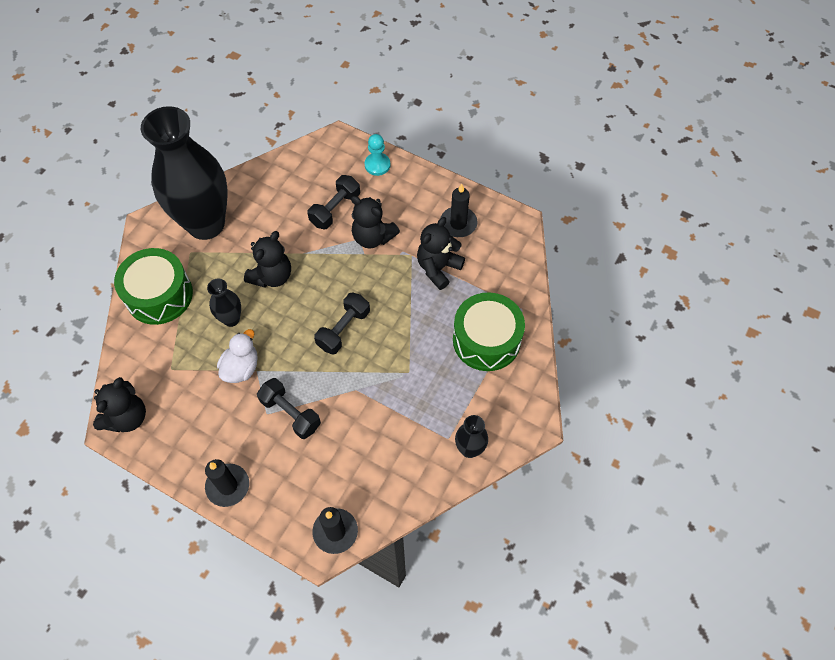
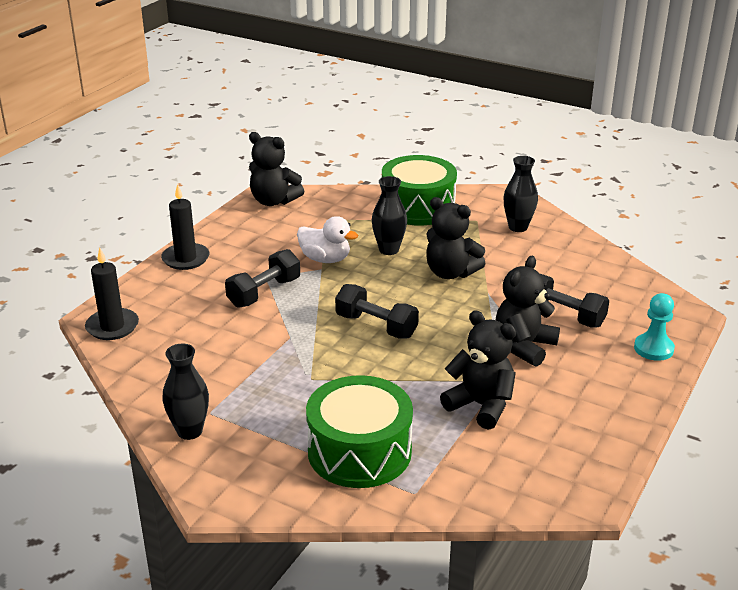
camera: 90 degrees right, 30 degrees down
black vase [141,106,228,240] -> black vase [503,156,538,232], size x0.42
black candle [441,184,478,237] -> none

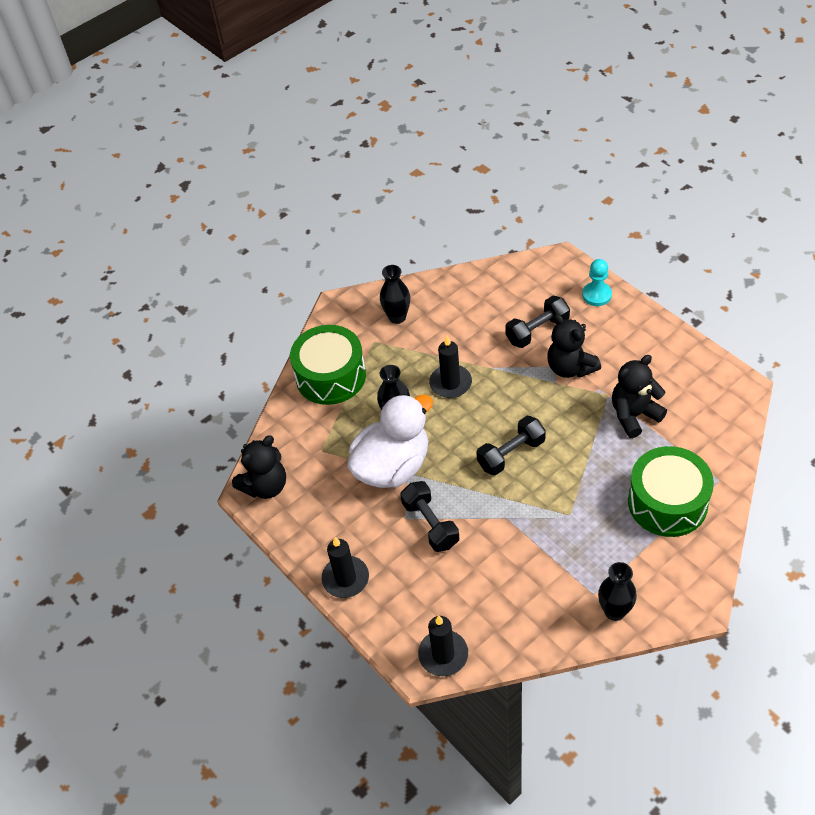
camera: 65 degrees left, 20 degrees up
white duck [297,216,358,263] -> white duck [347,394,433,488], size x1.76
black teddy bear [426,197,486,279] -> black candle [429,336,472,398]

